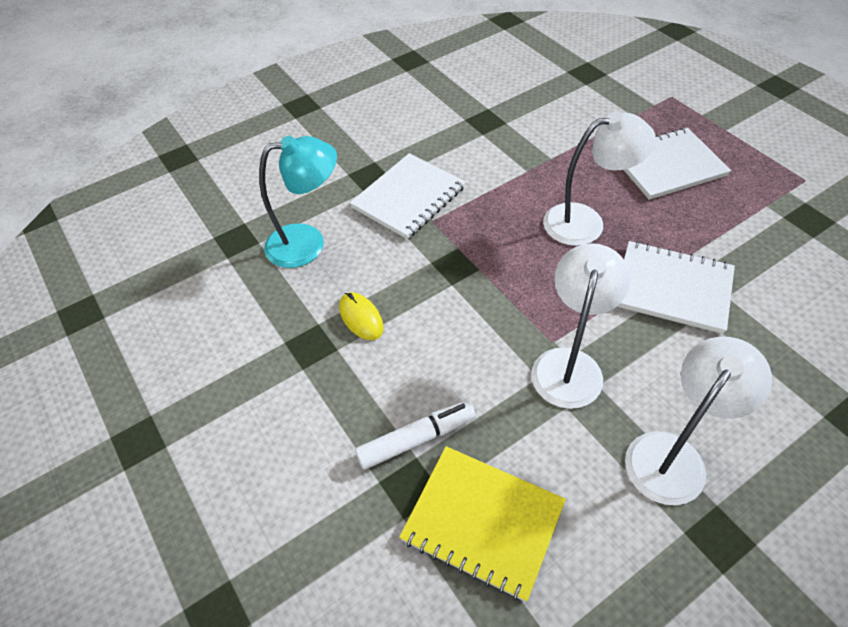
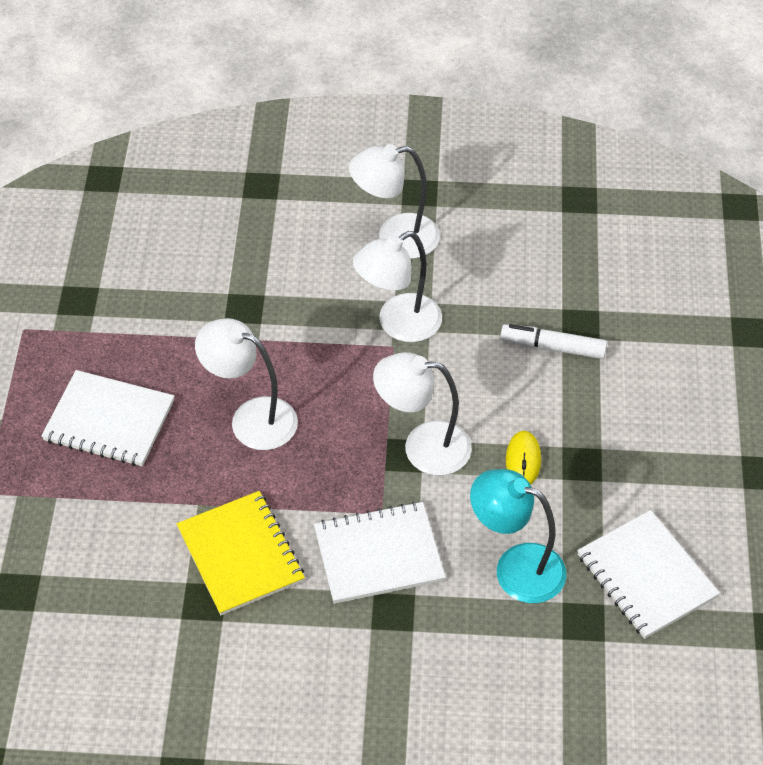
camera: 145 degrees left, 0 degrees up
yellow notebook [399,446,566,602] -> yellow notebook moved to [177,491,305,615]
white notebook [617,241,735,334] -> white notebook moved to [577,510,720,639]
none -> white lamp [373,352,472,475]

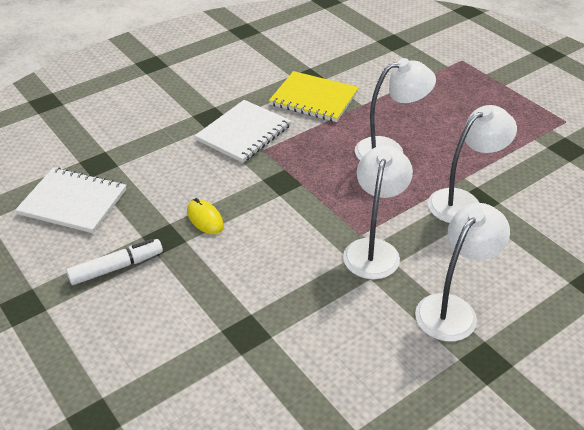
camera: 140 degrees right, 10 degrees down
white notebook [41,370,174,466] -> none
white lamp [373,352,472,475] -> white lamp moved to [428,105,517,223]
turquoise lamp [470,469,566,603] -> none
white marker [500,324,607,359] -> white marker moved to [66,239,163,285]

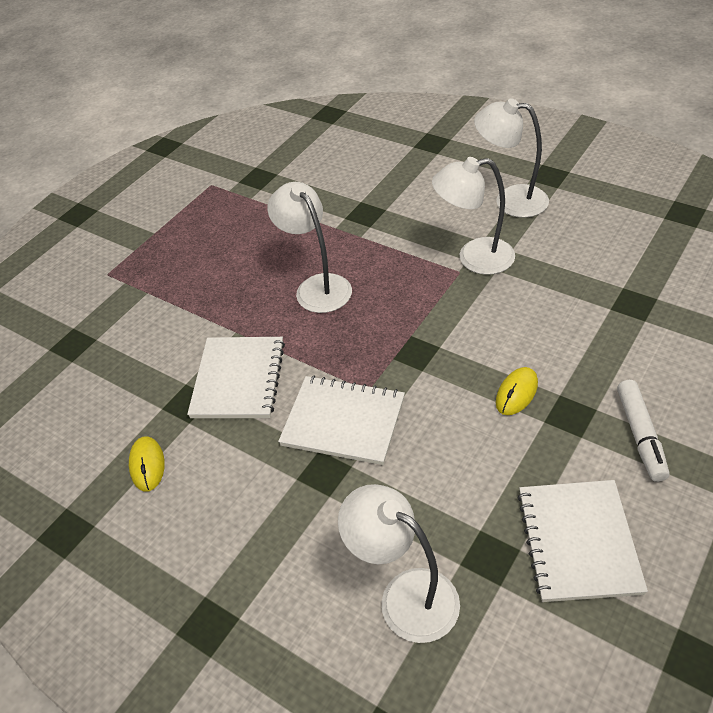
camera: 105 degrees left, 5 degrees up
white marker [66,239,163,285] -> white marker turned 135 degrees counterclockwise [617,380,670,482]
yellow notebook [269,71,359,122] -> white notebook [187,337,285,418]
white lamp [428,105,517,223] -> white lamp moved to [338,484,460,643]
none -> yellow mouse [129,436,165,492]

